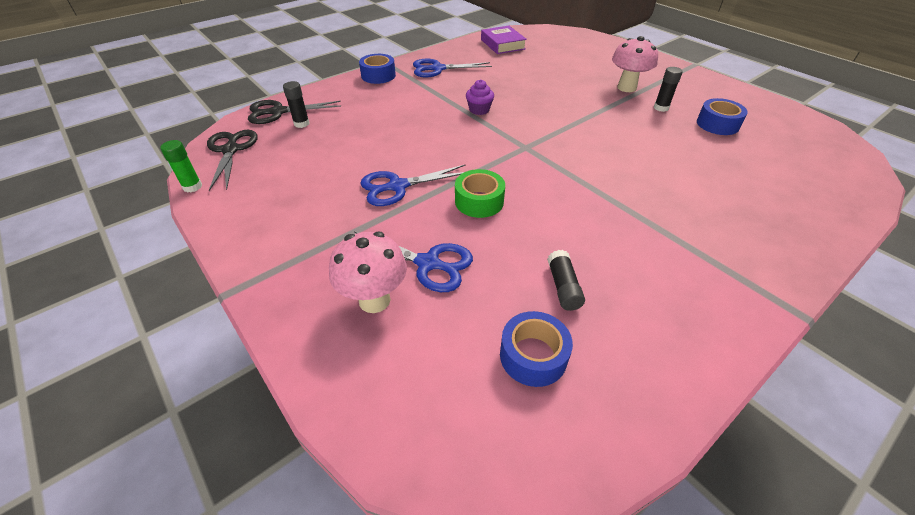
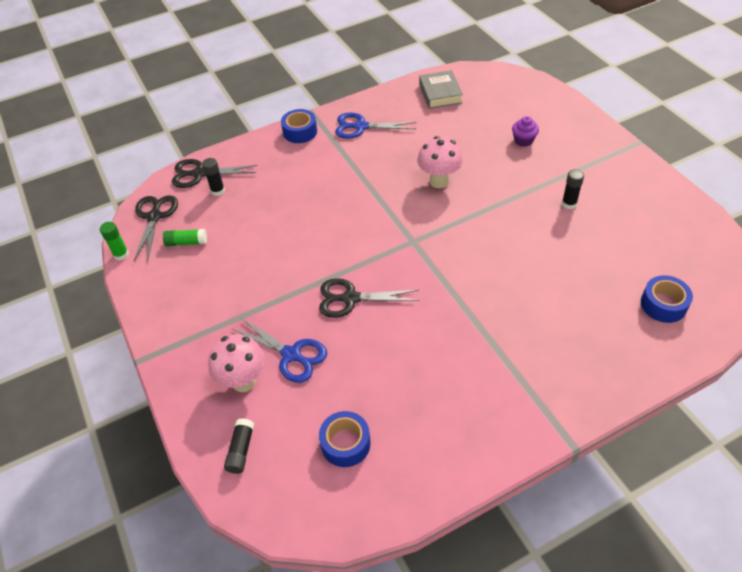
camera: 15 degrees right, 5 degrees up
blue scissors [360,165,465,206] -> none
green tape [455,169,505,218] -> black scissors [319,278,420,318]
purple cupcake [466,79,494,115] -> purple cupcake moved to [512,116,539,147]
purple book [481,26,527,54] -> grey book [419,70,463,109]
black glue stick [547,250,585,311] -> black glue stick moved to [224,418,254,474]
pink mushroom [612,36,658,92] -> pink mushroom moved to [417,136,463,188]
blue tape [697,98,748,135] -> blue tape moved to [641,275,693,323]
none -> green glue stick [163,229,207,246]

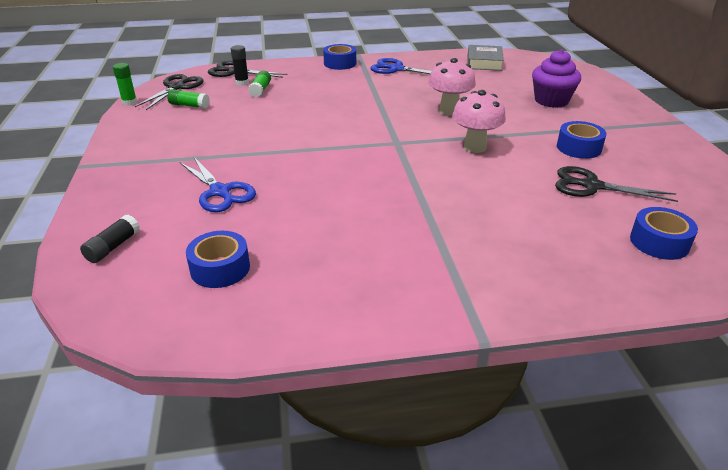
camera: 15 degrees right, 15 degrees down
pink mushroom [208,335,265,392] -> pink mushroom moved to [452,90,506,153]
black scissors [319,278,420,318] -> black scissors moved to [555,166,678,202]
purple cupcake [512,116,539,147] -> purple cupcake [532,49,581,108], size x1.69
black glue stick [562,169,584,209] -> blue tape [557,121,606,159]
none -> green glue stick [248,70,271,97]

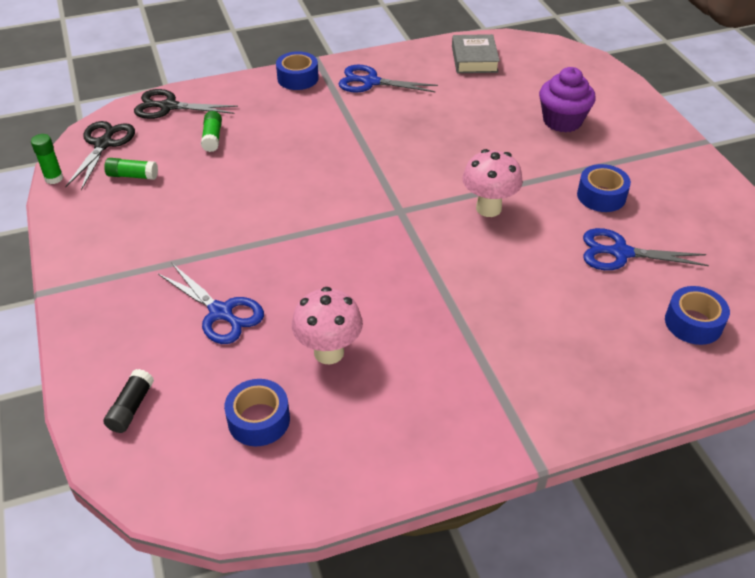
camera: 10 degrees left, 10 degrees up
black glue stick [231,45,249,86] -> none
pink mushroom [428,58,476,115] -> pink mushroom moved to [292,287,363,364]
black scissors [555,166,678,202] -> blue scissors [583,228,709,270]

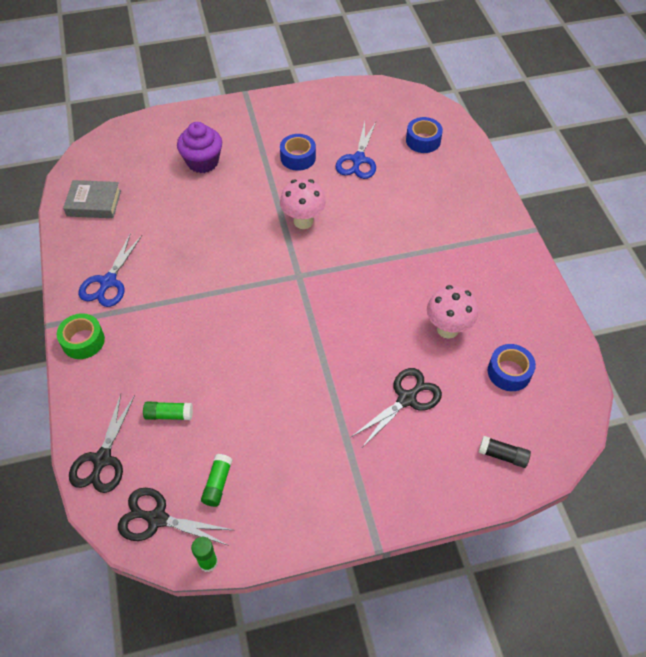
camera: 85 degrees left, 10 degrees up
blue scissors [158,264,264,344] -> black scissors [351,368,442,447]
blue tape [276,51,319,90] -> green tape [57,313,105,359]

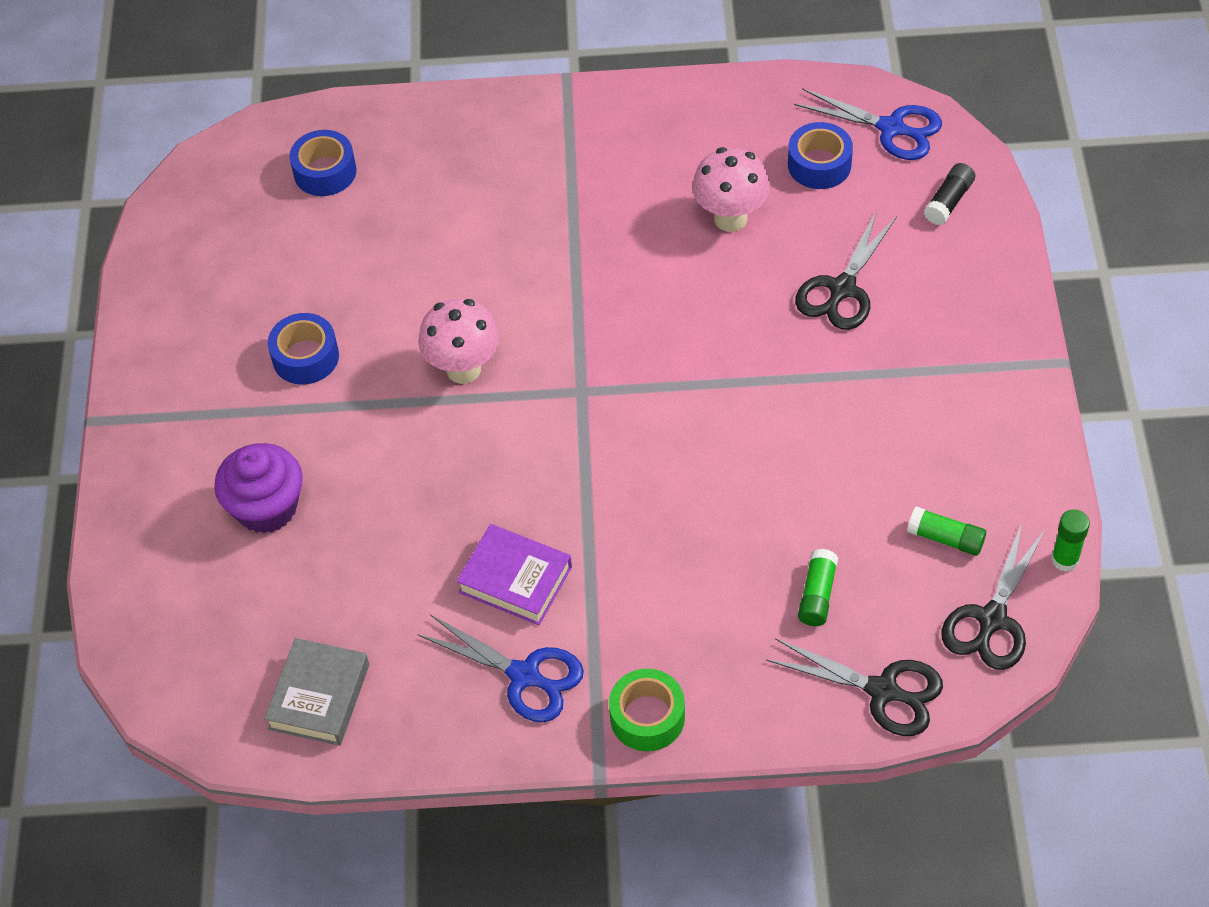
camera: 75 degrees left, 0 degrees up
blue scissors [335,122,376,179] -> blue scissors moved to [794,88,942,160]
black scissors [351,368,442,447] -> black scissors turned 120 degrees counterclockwise [795,210,897,330]
none -> purple book [456,524,572,625]

